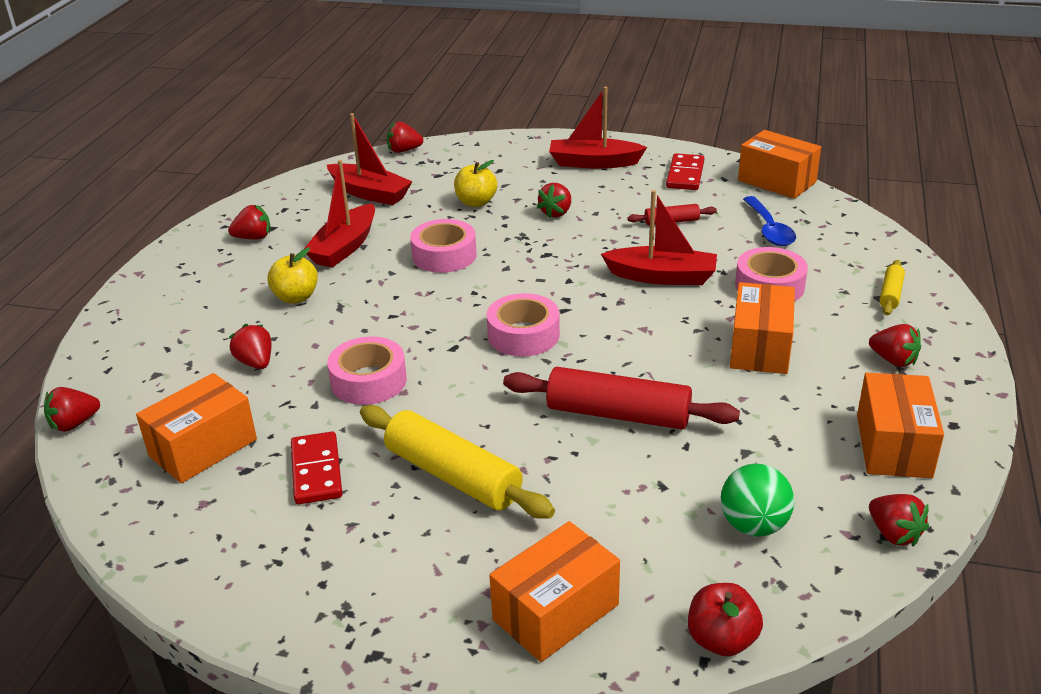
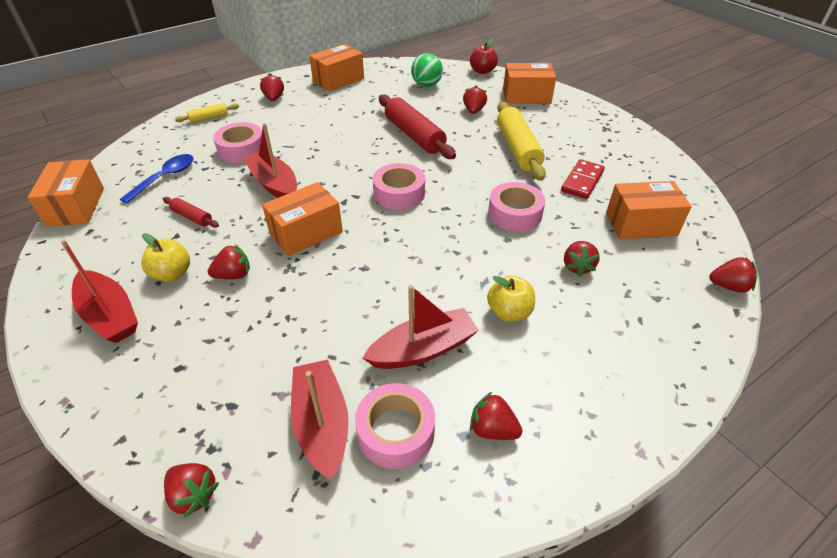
camera: 140 degrees left, 10 degrees up
pink tape [410,219,477,273] -> pink tape moved to [355,383,435,469]
yellow apple [454,160,497,207] -> yellow apple moved to [141,233,190,282]
red domino [666,153,704,190] -> none
orange box [730,282,795,374] -> orange box moved to [262,182,343,256]
red strawberry [869,494,929,546] -> red strawberry moved to [463,86,487,114]

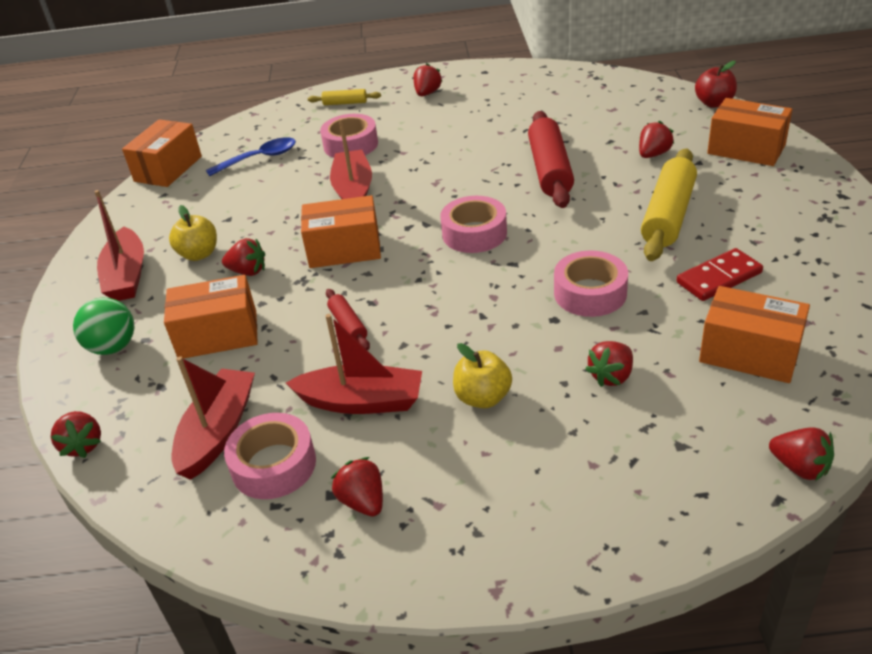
camera: 35 degrees right, 5 degrees down
red rolling pin [163,197,219,228] -> red rolling pin moved to [326,289,370,350]
orange box [309,44,364,92] -> orange box moved to [164,275,258,359]
green ball [411,53,443,87] -> green ball moved to [73,297,134,355]

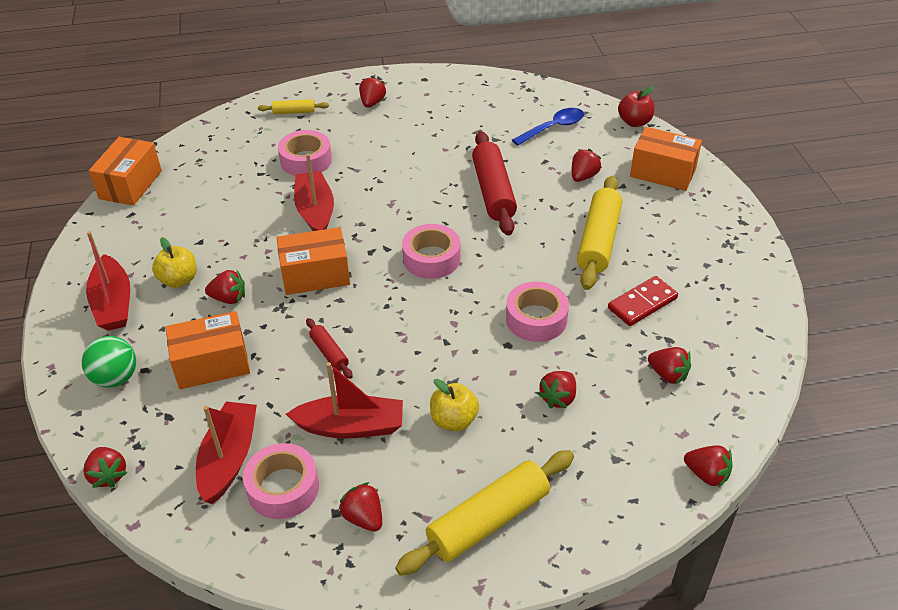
camera: 10 degrees left, 5 degrees up
blue spoon [206,137,296,176] -> blue spoon moved to [512,108,584,146]
orange box [699,286,810,383] -> red strawberry [648,347,691,384]
none -> yellow rolling pin [395,450,574,576]

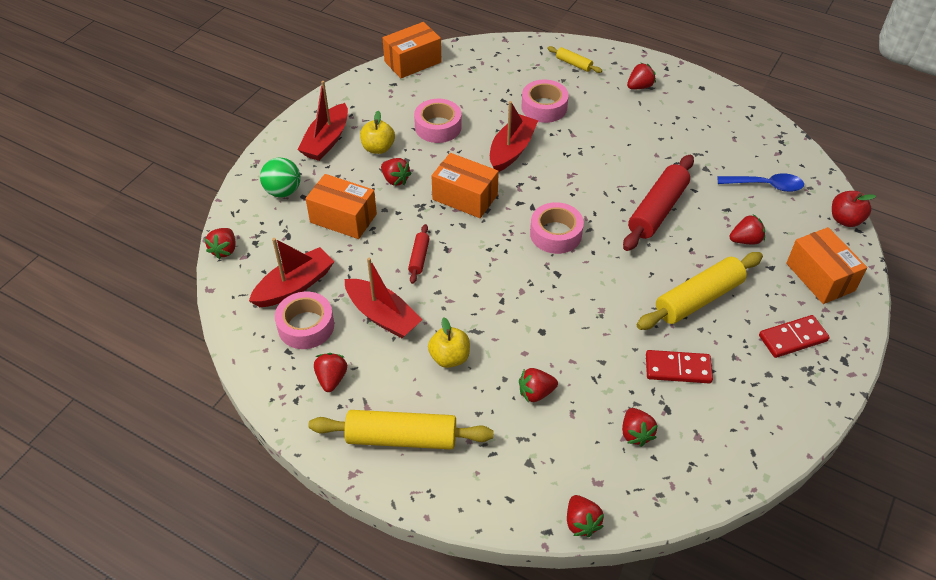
camera: 40 degrees right, 5 degrees up
pink tape [506,282,569,342] -> pink tape moved to [414,99,462,143]
none -> red domino [759,315,830,358]

